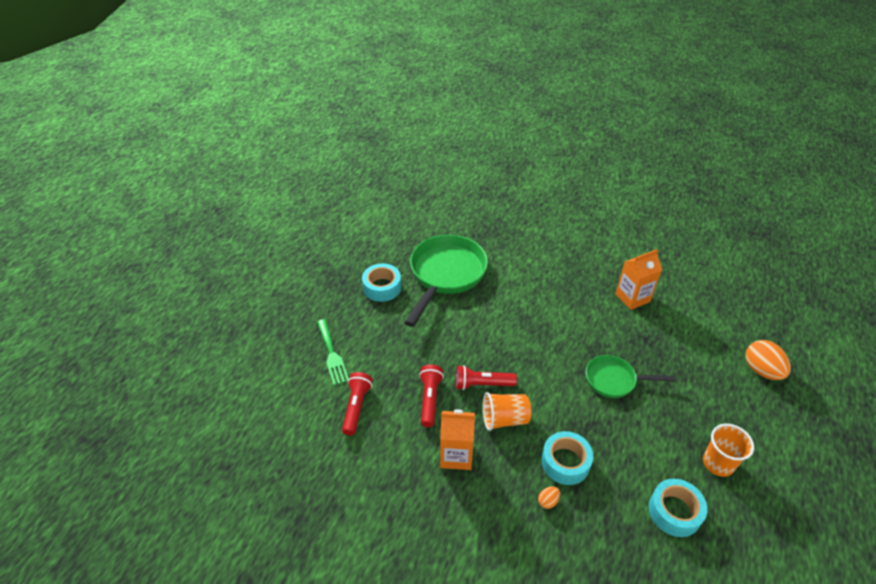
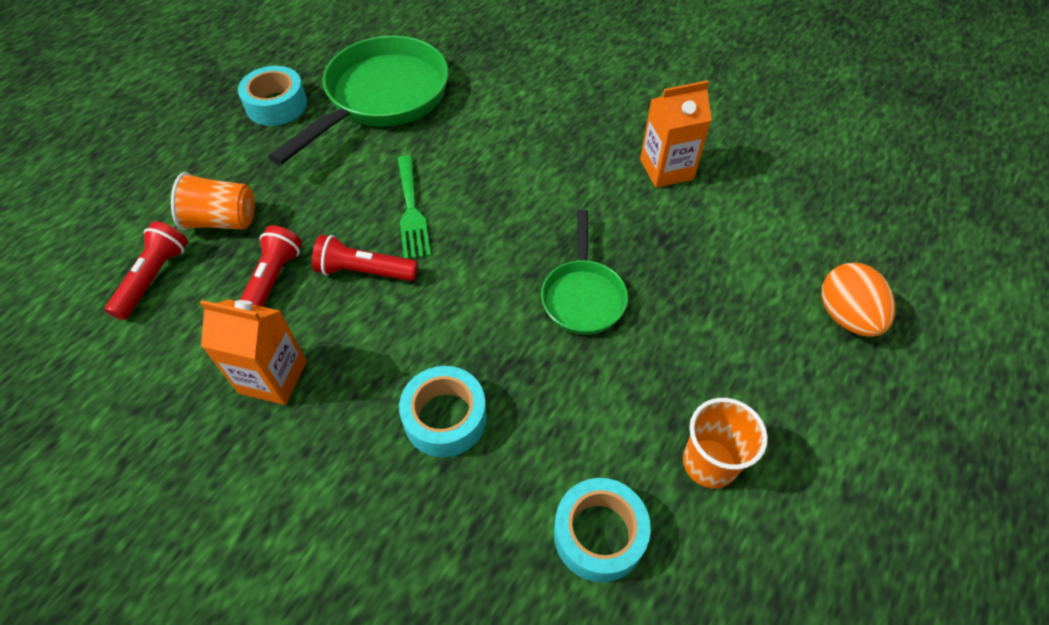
camera: 10 degrees right, 10 degrees up
green fork [317,319,349,385] -> green fork moved to [397,155,431,259]
orange cup [483,392,532,431] -> orange cup moved to [171,172,255,230]
orange egg [538,486,560,509] -> none
green pan [586,355,676,398] -> green pan turned 105 degrees counterclockwise [541,209,628,335]

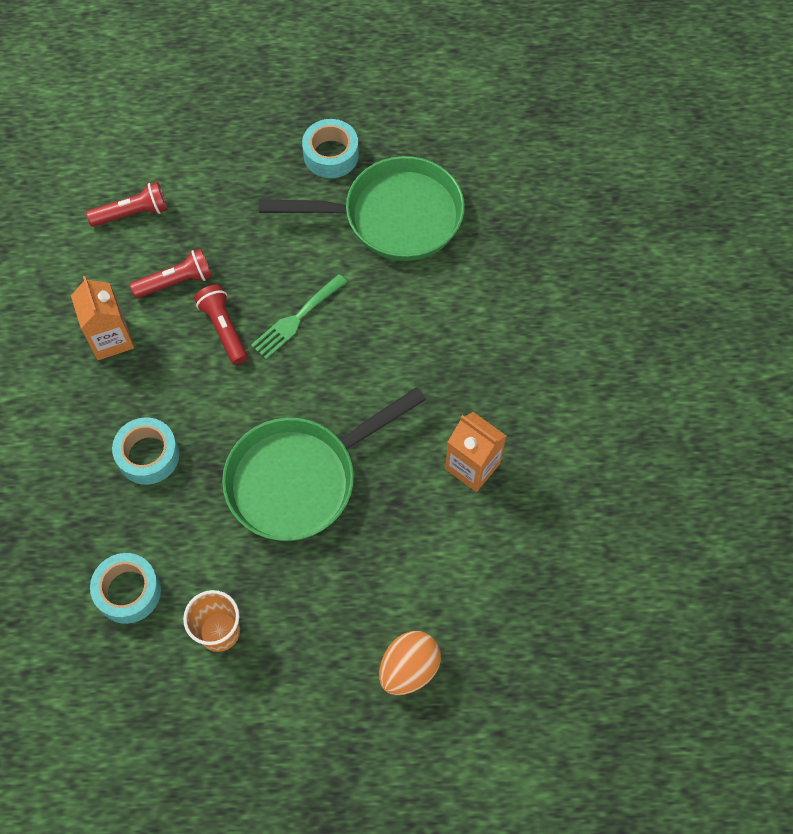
camera: 55 degrees right, 10 degrees up
orange cup [171,172,255,230] -> none
green pan [541,209,628,335] -> green pan [222,387,426,541], size x1.80

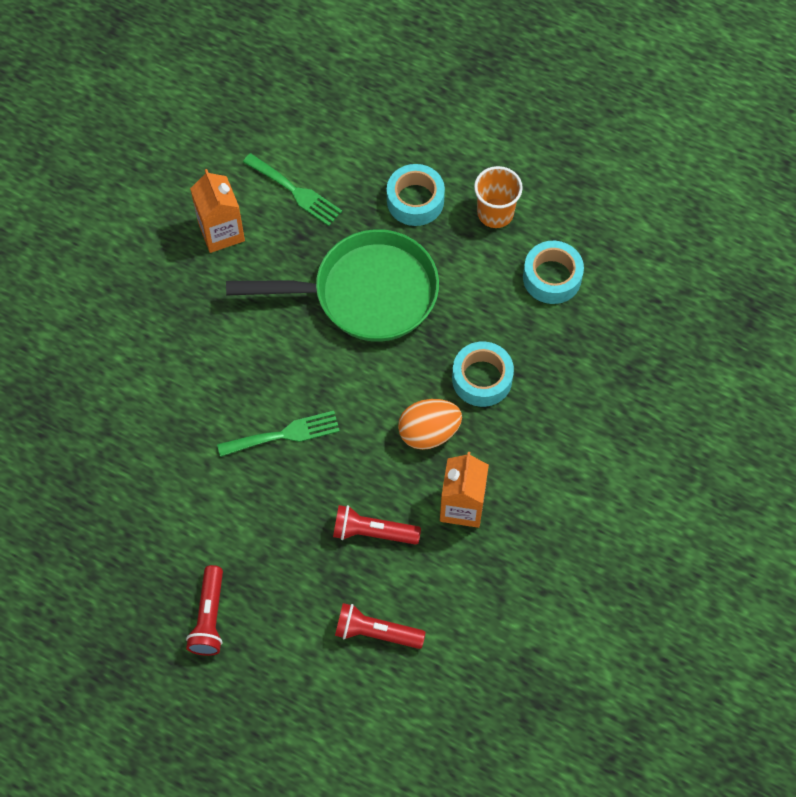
camera: 150 degrees left, 0 degrees up
red flashlight [194,285,247,365] -> red flashlight moved to [186,565,223,656]
green pan [259,156,465,261] -> none
turquoise tape [302,119,359,178] -> turquoise tape moved to [387,164,445,226]
orange egg [379,631,441,695] -> orange egg moved to [398,399,462,450]
none -> green fork [243,153,342,226]

